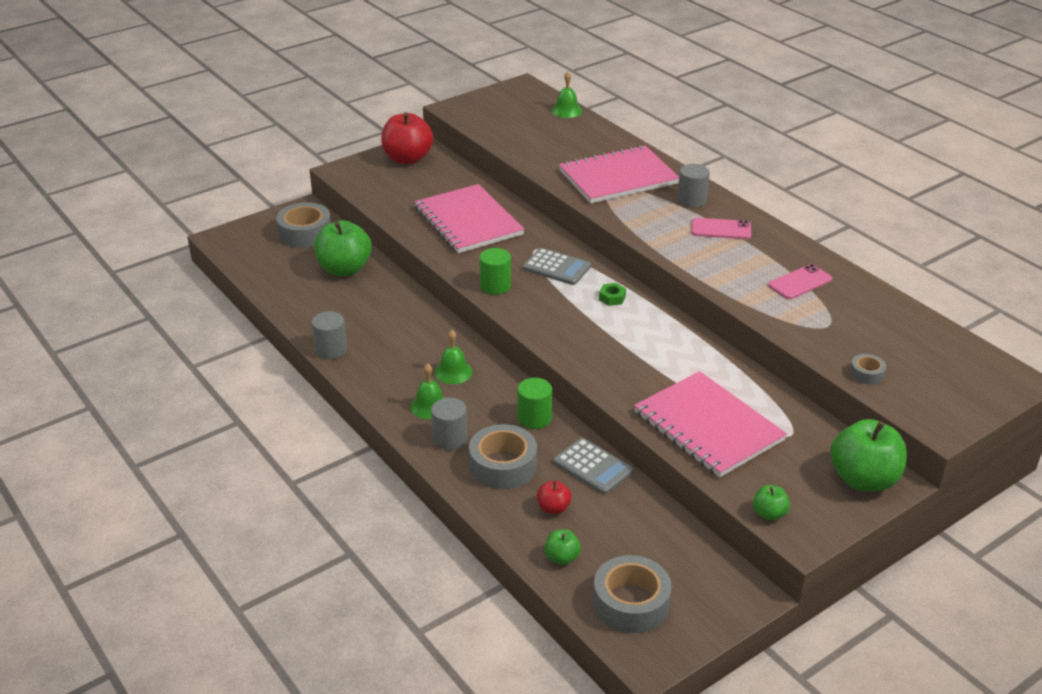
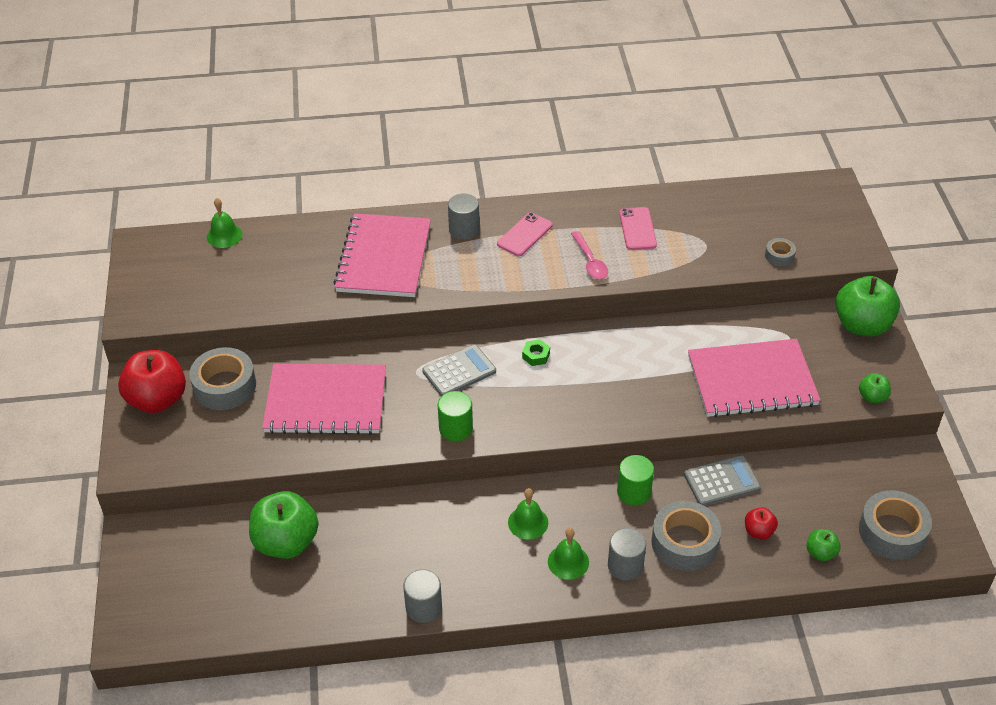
camera: 60 degrees left, 10 degrees up
grey tape [276,203,331,248] -> grey tape moved to [189,347,256,410]
none -> pink spoon [571,231,608,279]

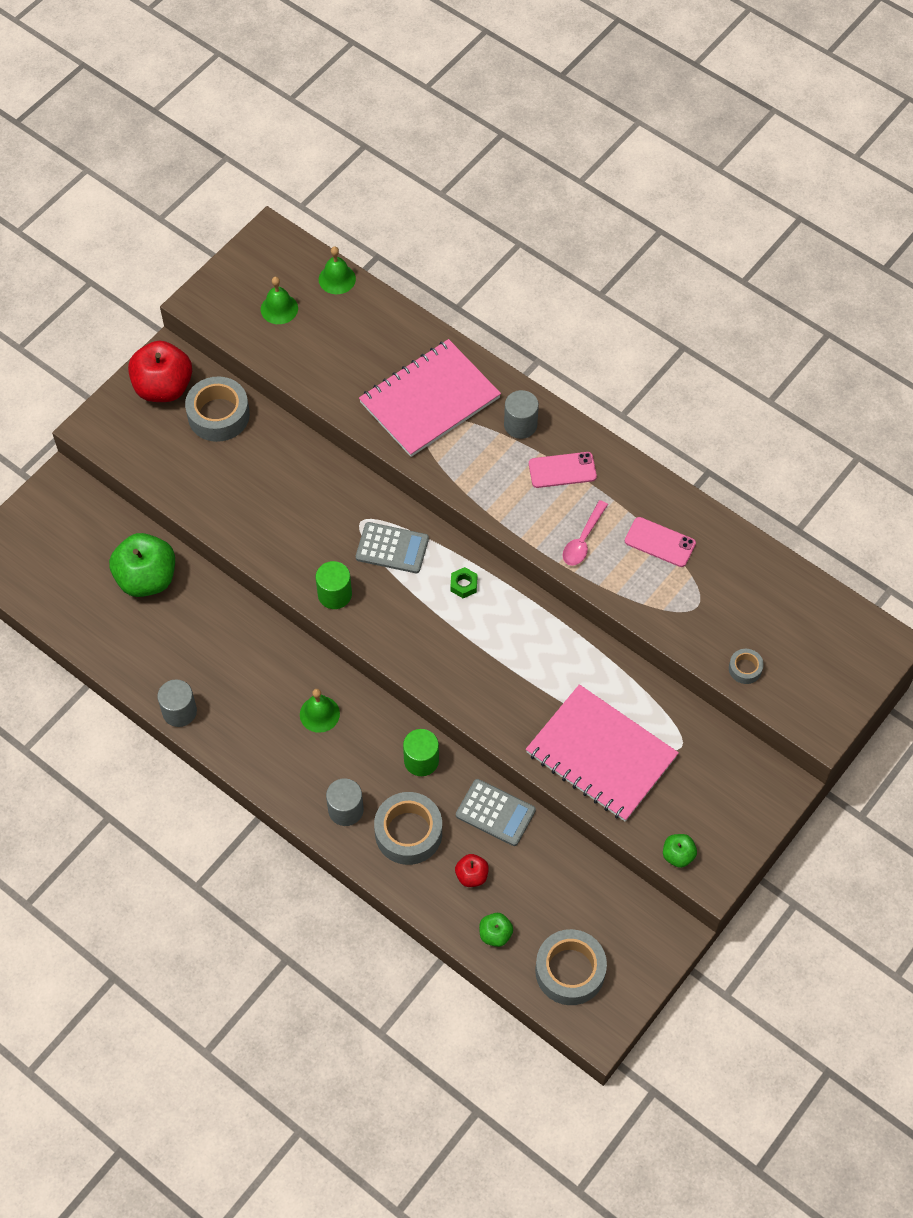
camera: 45 degrees right, 15 degrees up
pink notebook [262,364,386,435] -> none
green bell [548,528,589,580] -> green bell moved to [261,277,298,324]
pink phone [619,207,657,250] -> pink phone turned 75 degrees clockwise [625,517,696,567]
green apple [836,276,900,336] -> none

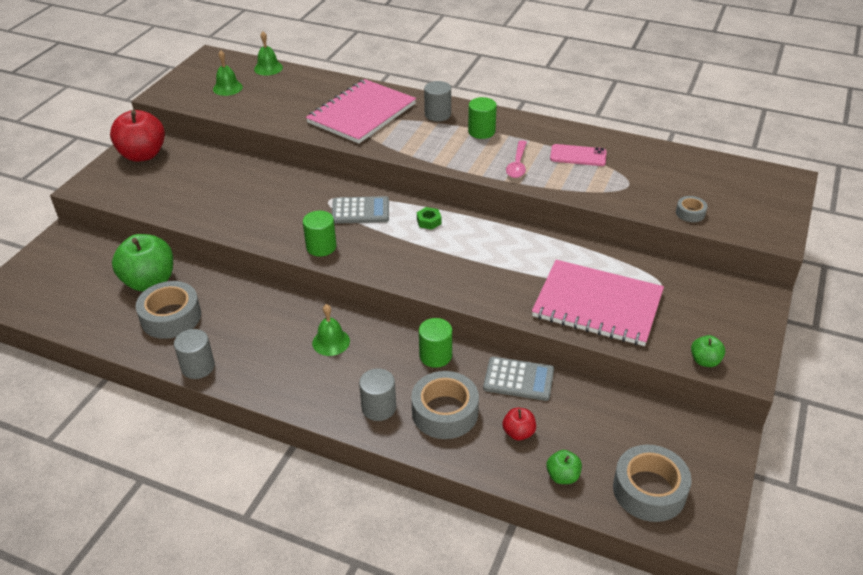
camera: 15 degrees left, 20 degrees down
grey tape [185,376,250,442] -> grey tape moved to [136,281,201,339]
pink phone [529,452,597,488] -> green cylinder [468,97,497,139]

